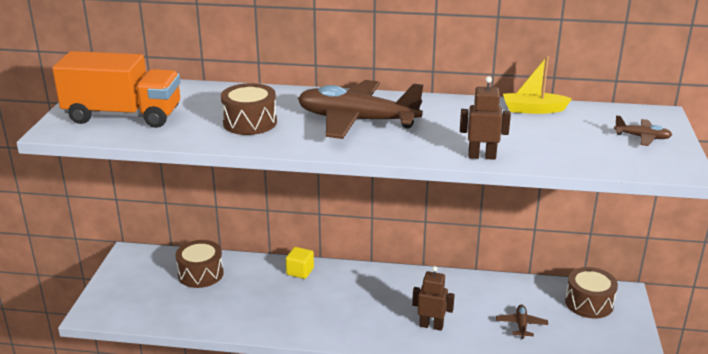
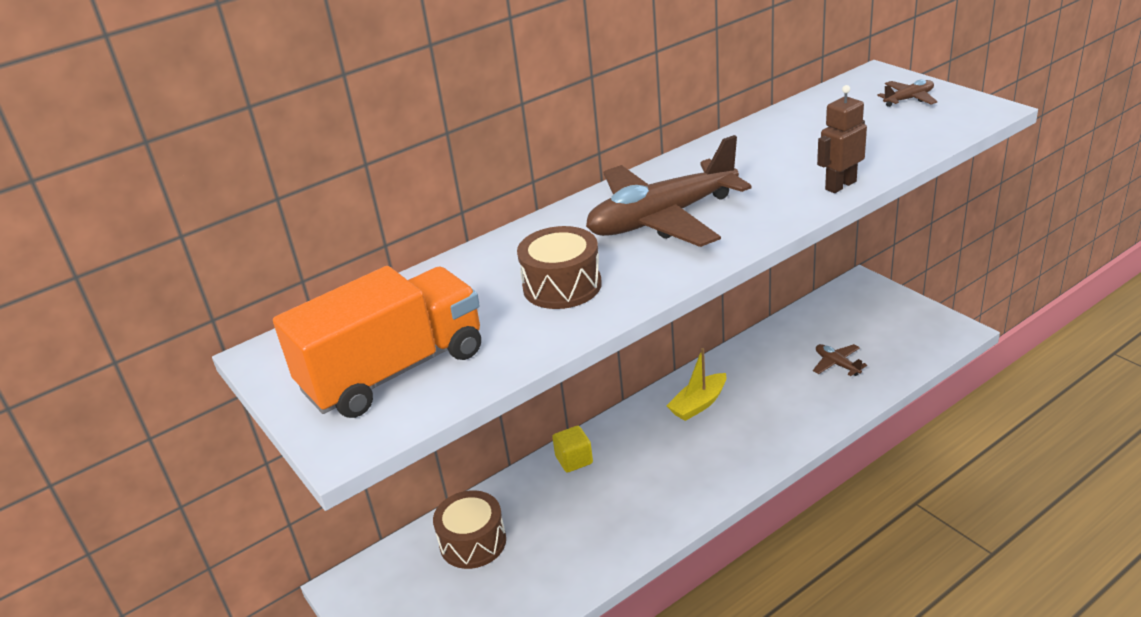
camera: 40 degrees left, 5 degrees up
brown robot [412,266,455,331] -> none
yellow boat [503,56,572,114] -> yellow boat moved to [666,348,726,421]
brown drum [565,267,618,319] -> none

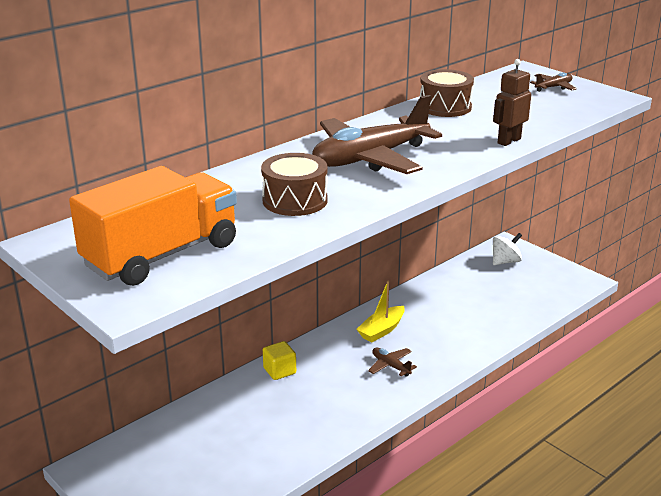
camera: 10 degrees left, 5 degrees down
brown drum [433,490,506,569] -> brown drum moved to [420,69,474,117]
brown plane [813,344,867,376] -> brown plane moved to [368,347,417,377]
none -> white spinning top [493,233,522,265]

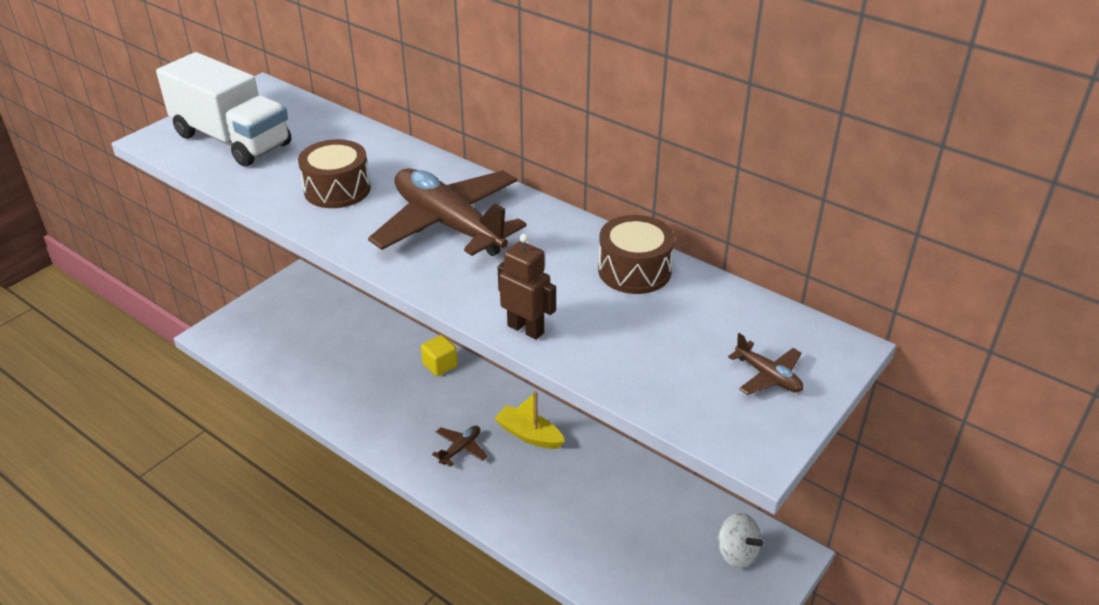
camera: 80 degrees right, 10 degrees up
orange truck [69,166,237,286] -> white truck [156,52,291,167]

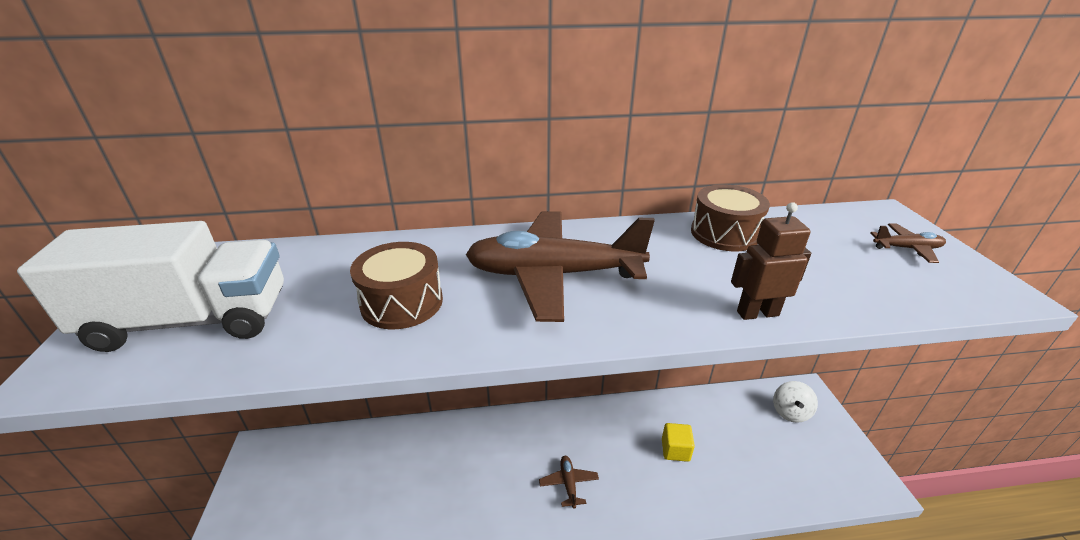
camera: 45 degrees left, 5 degrees down
yellow cube [421,335,458,376] -> yellow cube moved to [662,423,695,462]
yellow boat [494,391,565,449] -> none
white spinning top [718,513,764,568] -> white spinning top turned 105 degrees clockwise [773,381,818,423]

